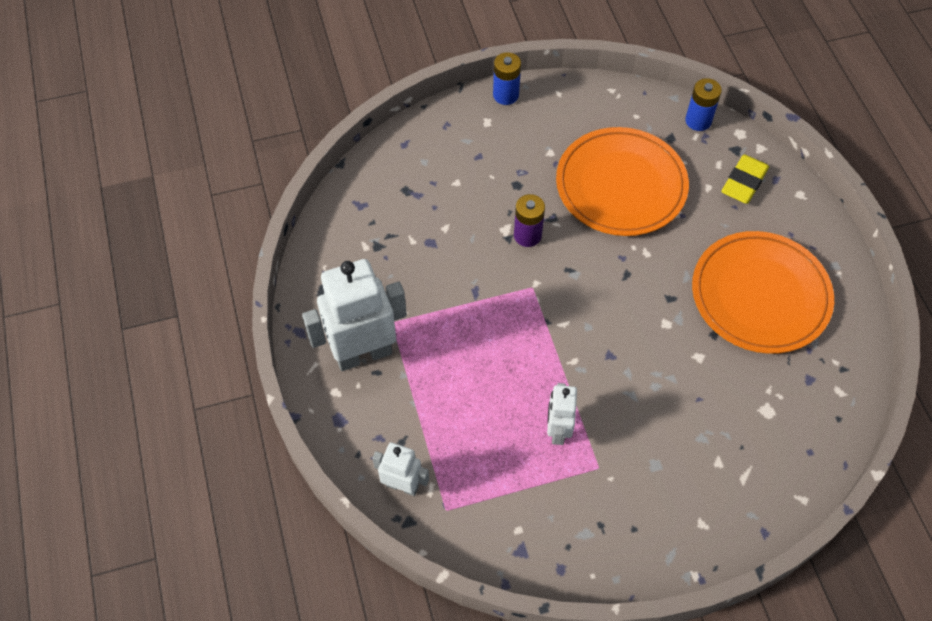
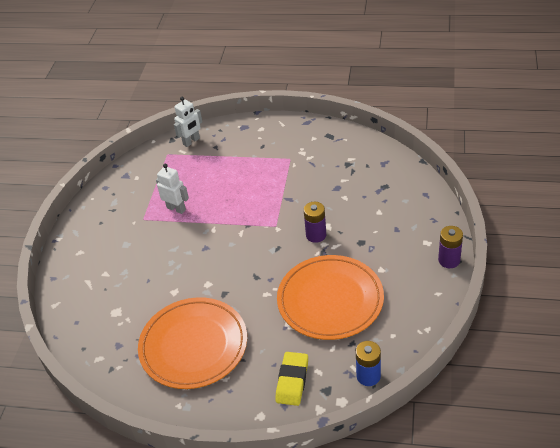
camera: 120 degrees right, 15 degrees down
white robot [302,259,407,371] -> none
blue battery [493,52,521,105] -> purple battery [438,226,463,268]
yellow eraser [721,154,769,204] -> yellow eraser turned 45 degrees clockwise [275,352,308,406]

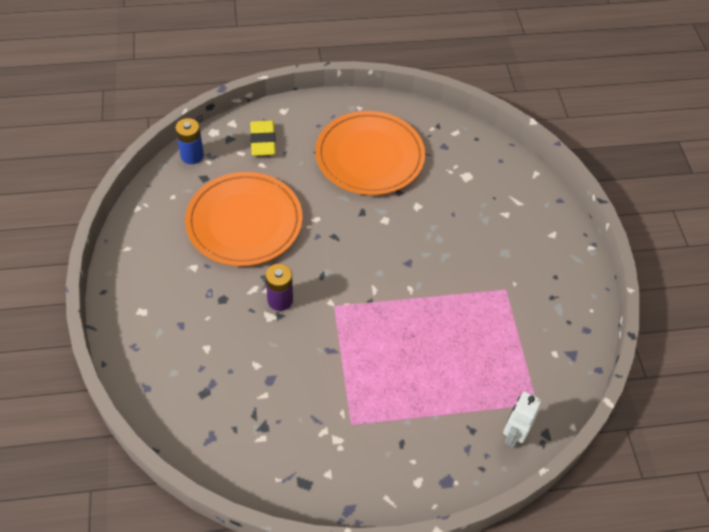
camera: 155 degrees right, 10 degrees up
white robot [156,164,189,214] -> none
purple battery [438,226,463,268] -> none

